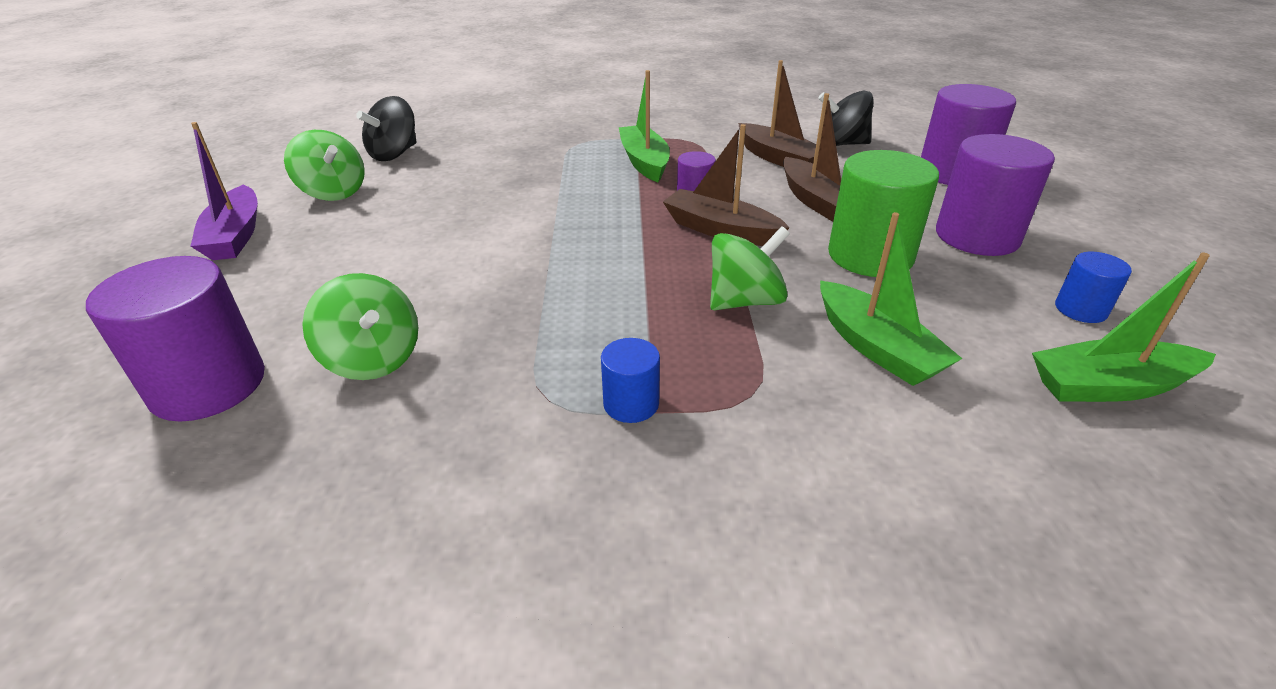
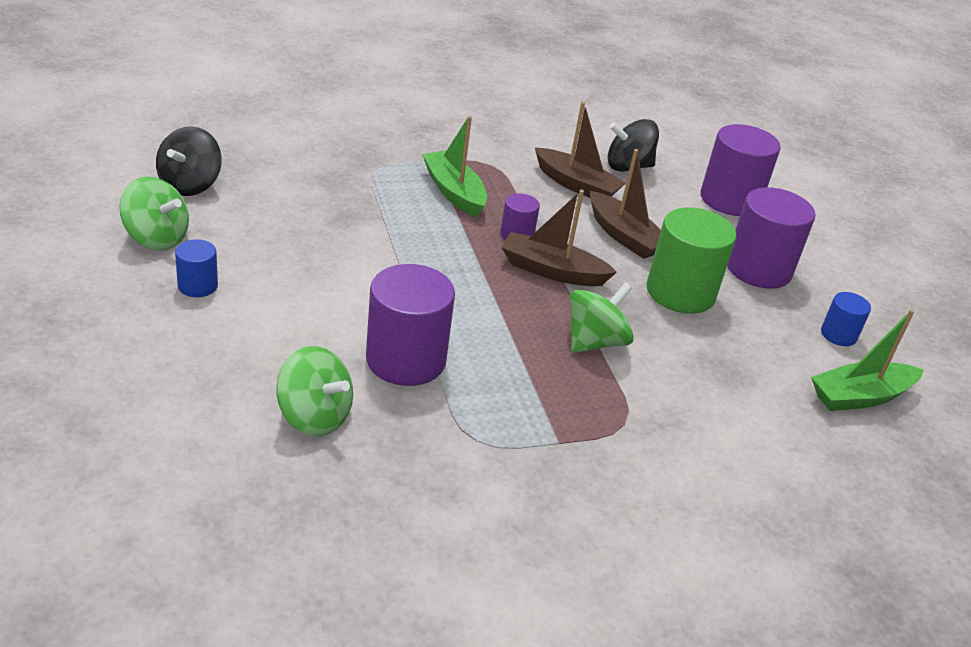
camera: 20 degrees left, 0 degrees up
purple cylinder [86,256,265,422] -> purple cylinder moved to [366,264,455,386]
purple boat [191,122,258,260] -> none
blue cylinder [601,338,660,423] -> blue cylinder moved to [175,239,218,297]
green boat [820,212,963,386] -> none

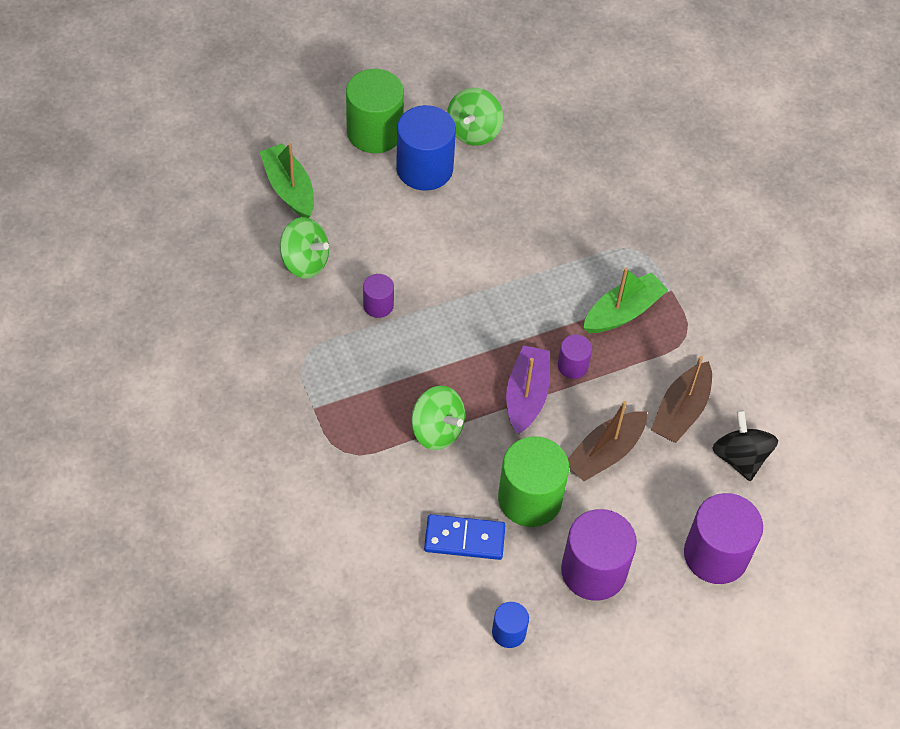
camera: 85 degrees right, 20 degrees up
black spinning top [156,126,222,196] -> none
blue cylinder [175,239,218,297] -> blue cylinder [396,105,456,191], size x1.97
green spinning top [276,346,353,436] -> green spinning top turned 90 degrees counterclockwise [280,217,329,279]
purple cylinder [366,264,455,386] -> purple cylinder [363,274,394,318], size x0.51
brown boat [501,190,617,286] -> purple boat [506,345,550,434]
green boat [811,309,924,411] -> green boat moved to [260,143,314,218]
none -> green cylinder [346,69,404,153]
none -> blue domino [424,514,505,560]

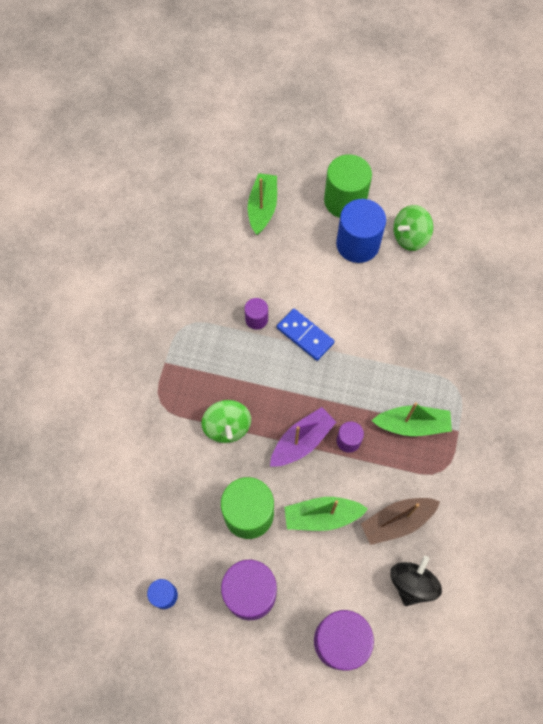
camera: 40 degrees right, 10 degrees up
green spinning top [280,217,329,279] -> none
blue domino [424,514,505,560] -> blue domino moved to [277,309,334,361]
brown boat [568,401,647,481] -> green boat [284,497,368,531]

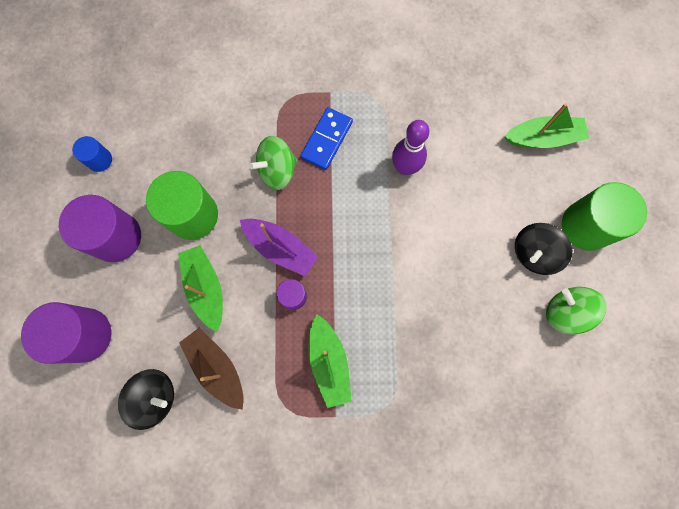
camera: 75 degrees right, 10 degrees up
purple cylinder [245,298,268,330] -> purple bowling pin [392,120,429,175]
blue domino [277,309,334,361] -> blue domino moved to [300,107,353,170]
blue cylinder [336,199,386,263] -> black spinning top [515,223,572,275]

